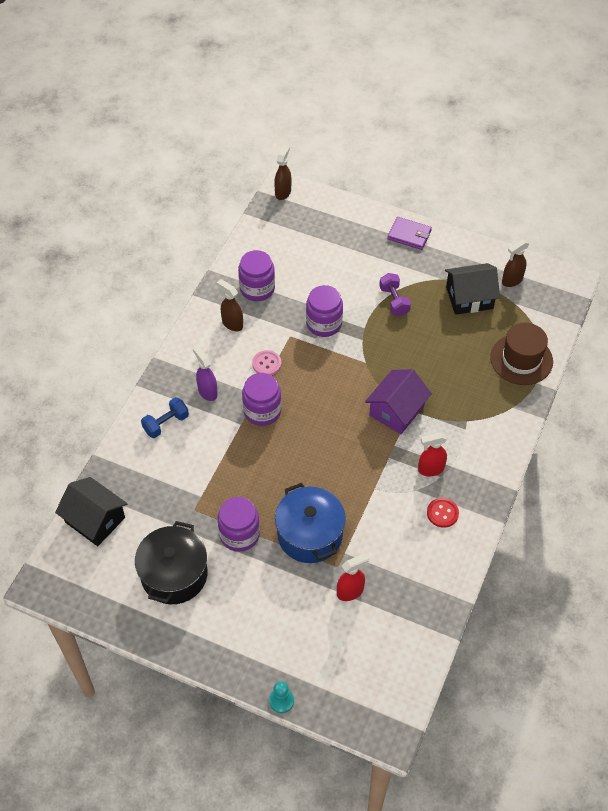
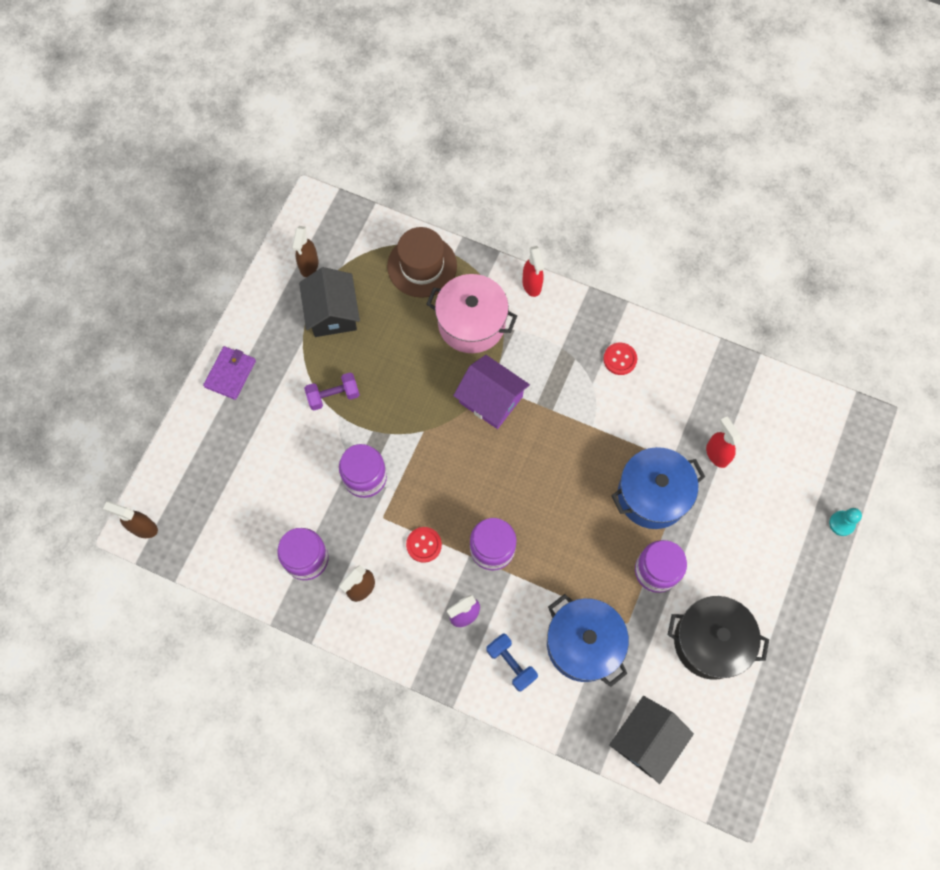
camera: 90 degrees left, 15 degrees up
pink button [252,350,282,375] -> red button [406,527,442,563]
red spray bottle [418,432,447,476] -> red spray bottle moved to [522,246,544,297]
brown spray bottle [502,239,529,287] -> brown spray bottle turned 45 degrees clockwise [292,226,318,277]
none -> pink pot [427,274,517,353]
none -> blue pot [547,594,629,687]

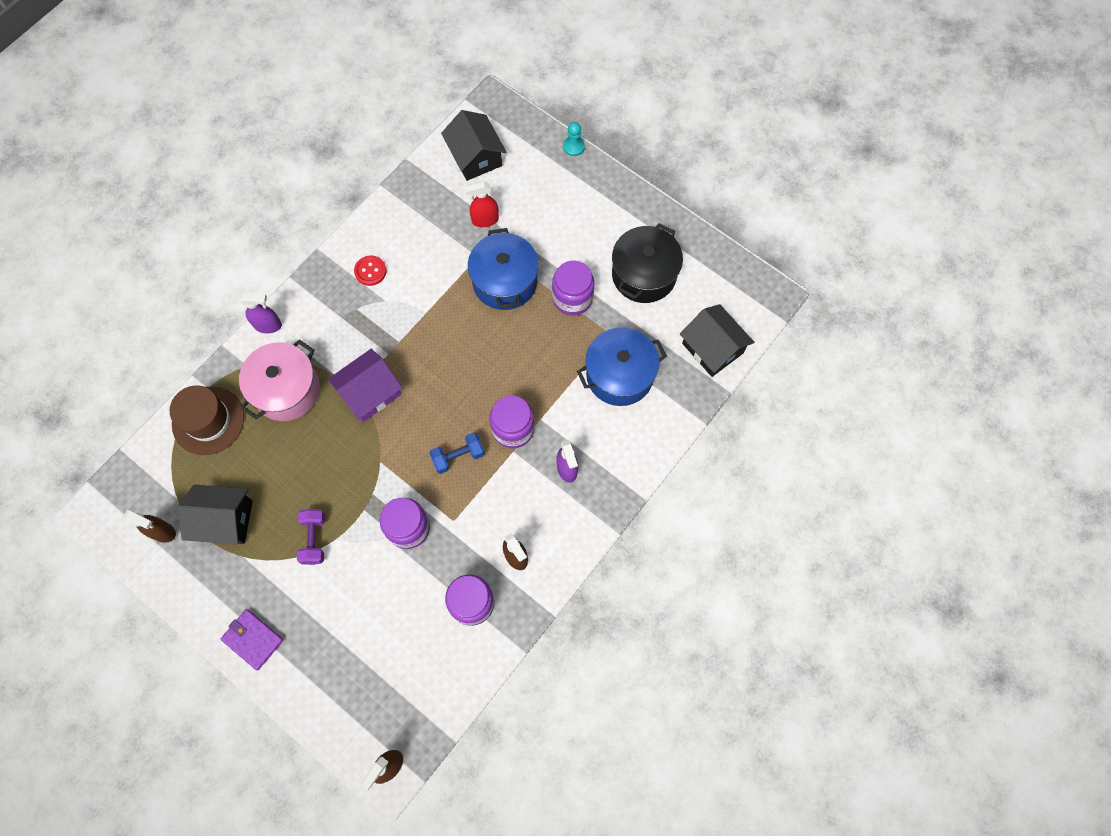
camera: 75 degrees left, 0 degrees up
red button [406,527,442,563] -> none
blue dumbbell [486,633,538,692] -> blue dumbbell moved to [429,432,485,474]
red spray bottle [522,246,544,297] -> purple spray bottle [239,292,282,333]
none -> black house [441,110,506,181]

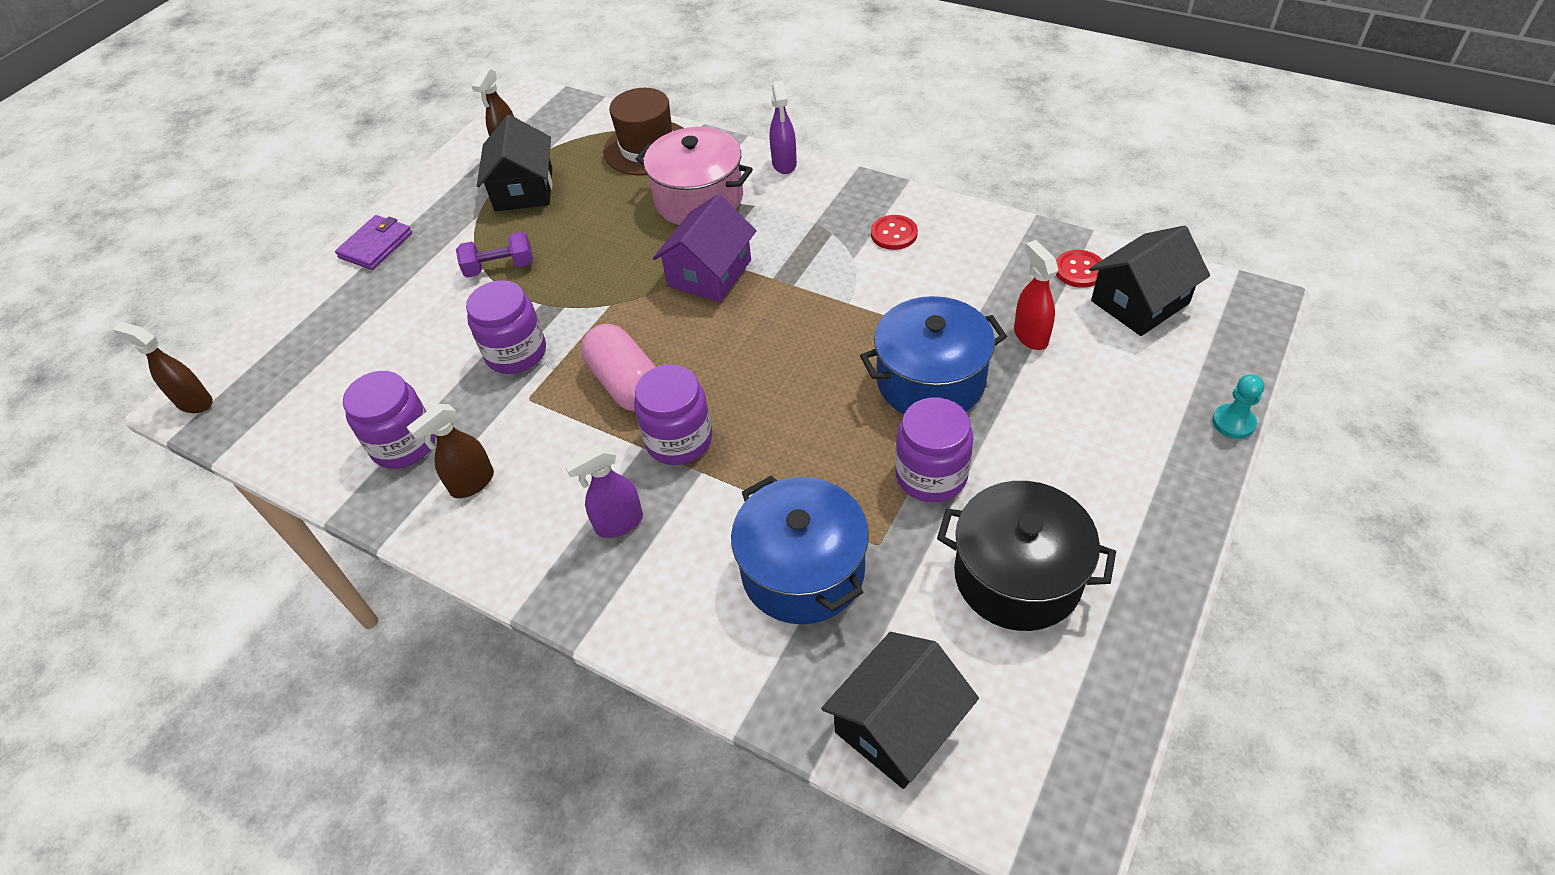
camera: 85 degrees right, 20 degrees down
purple house [328,349,402,422] -> purple house turned 75 degrees clockwise [653,194,757,302]
blue dumbbell [429,432,485,474] -> pink capsule [581,324,656,412]
none -> red button [1056,250,1102,288]

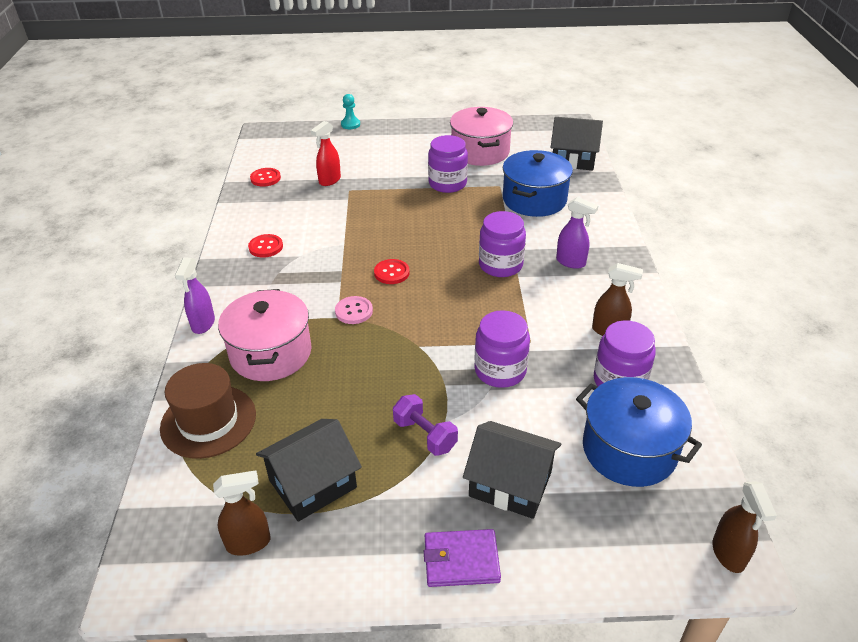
camera: 125 degrees left, 10 degrees down
pink capsule [581,324,656,412] -> none
purple house [653,194,757,302] -> pink button [335,296,373,324]
purple spray bottle [769,81,797,174] -> purple spray bottle turned 135 degrees clockwise [175,257,215,334]
blue pot [860,296,1007,414] -> blue pot moved to [576,377,702,487]
black pot [937,481,1116,631] -> pink pot [450,107,513,166]
black house [1089,225,1210,336] -> black house moved to [463,421,562,519]
none -> red button [374,259,410,284]

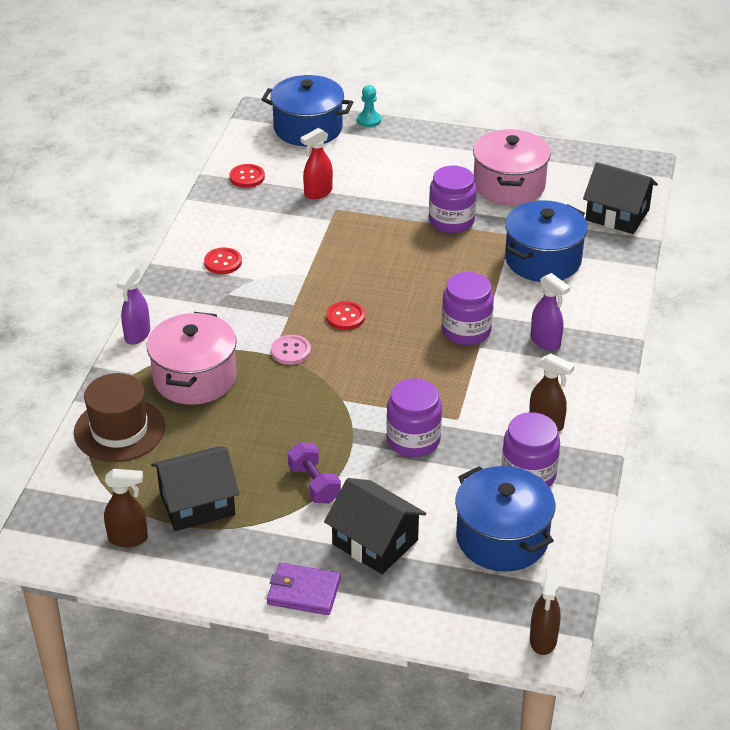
camera: 15 degrees right, 0 degrees up
none -> blue pot [261,75,353,146]

